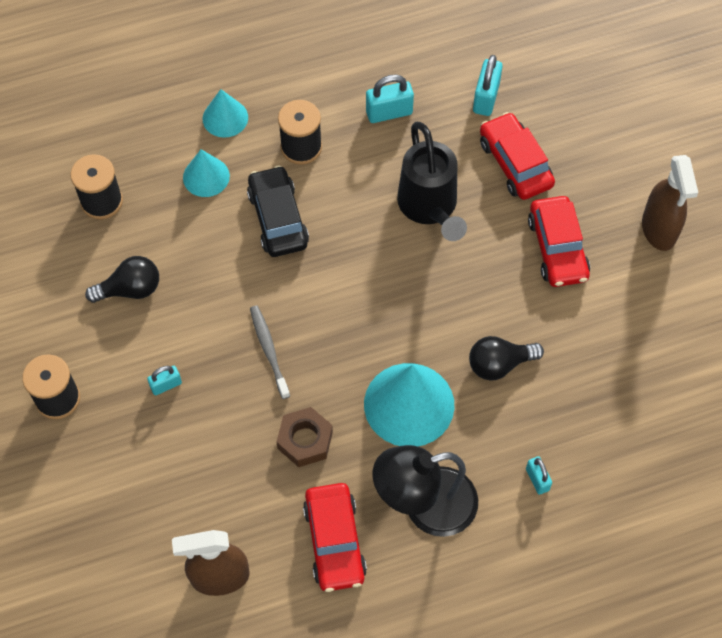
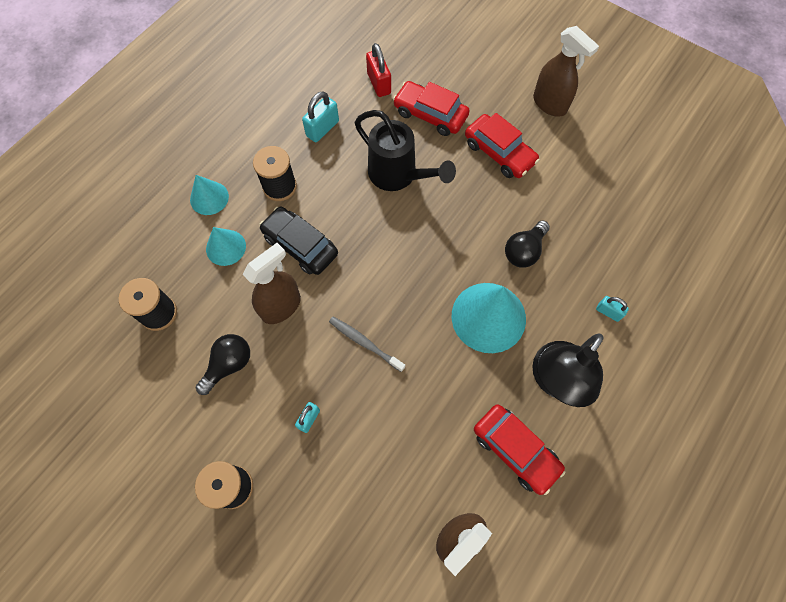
camera: 35 degrees left, 5 degrees up
brown nut [277,407,333,467] -> none
turquoise padlock [473,55,503,116] -> red padlock [366,43,391,97]
none -> brown spray bottle [243,243,301,324]

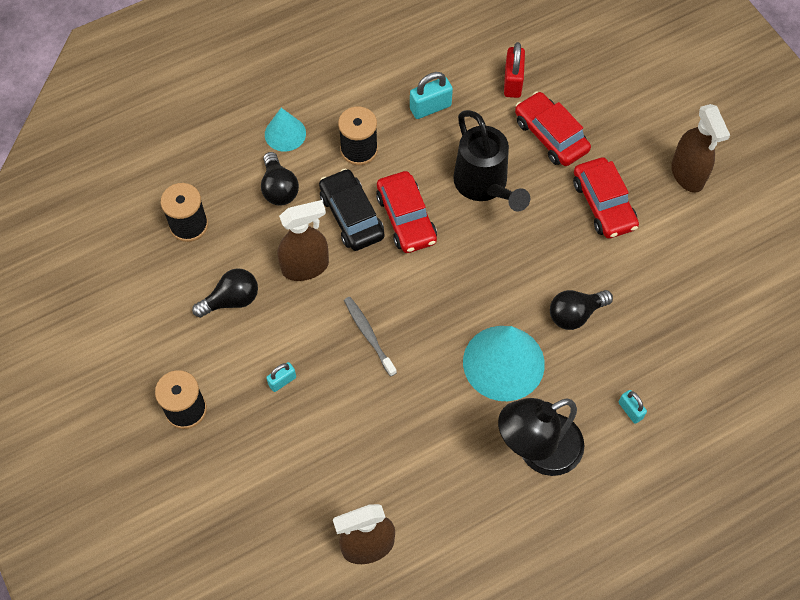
camera: 25 degrees right, 5 degrees down
turquoise cone [206,227,246,266] -> black light bulb [261,152,299,206]
red car [474,404,566,495] -> red car moved to [376,171,437,253]

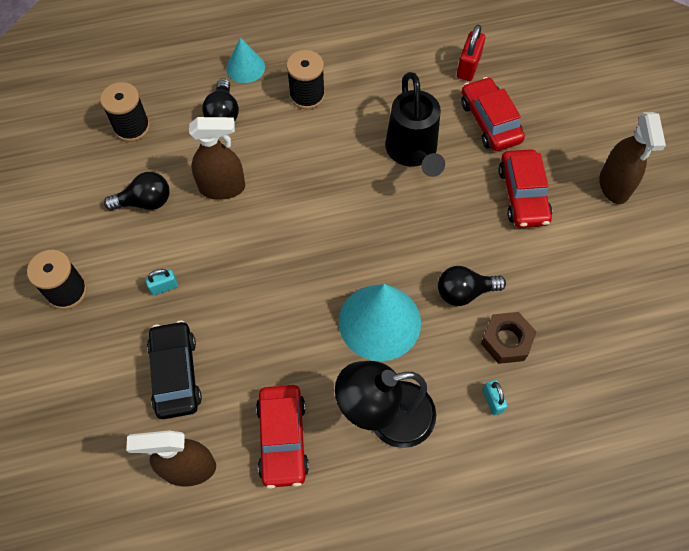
camera: 15 degrees right, 0 degrees up
black car [319,169,384,251] -> black car moved to [147,321,202,419]
grey toothbrush [344,297,397,377] -> none
red car [376,171,437,253] -> red car moved to [256,385,309,489]
turquoise padlock [410,72,453,119] -> none
none -> brown nut [481,312,536,364]

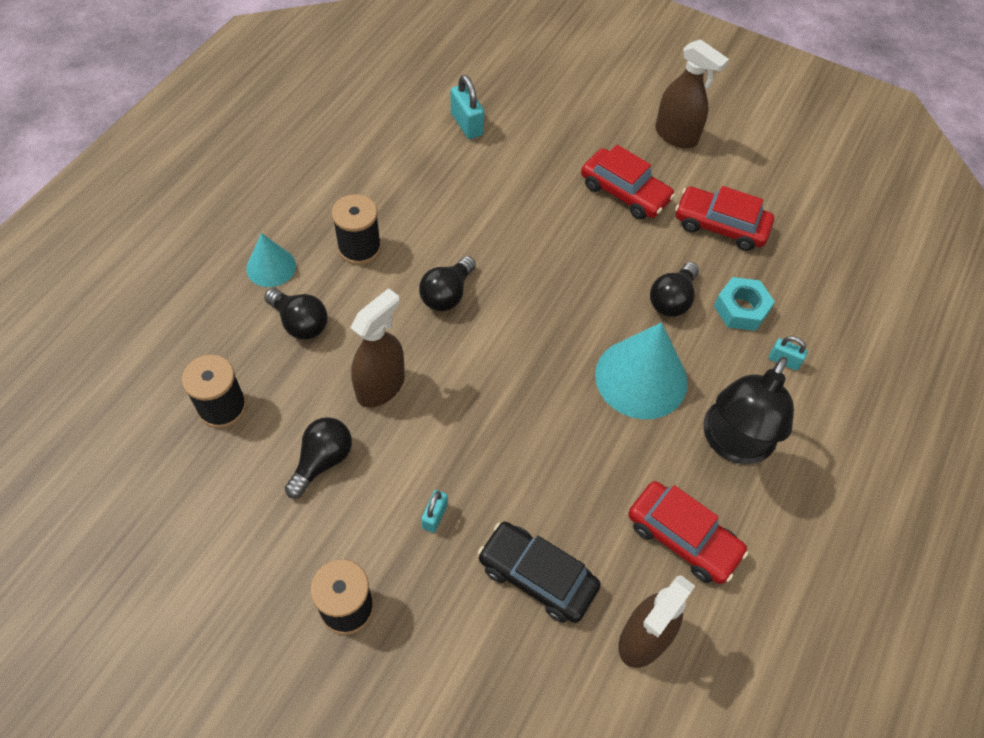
camera: 50 degrees left, 5 degrees down
black watering can [385,72,445,177] -> none
red padlock [457,25,485,81] -> turquoise padlock [451,75,484,139]
red car [461,77,525,151] -> red car moved to [675,186,774,251]
brown nut [481,312,536,364] -> turquoise nut [714,277,775,331]
none -> black light bulb [419,256,476,311]

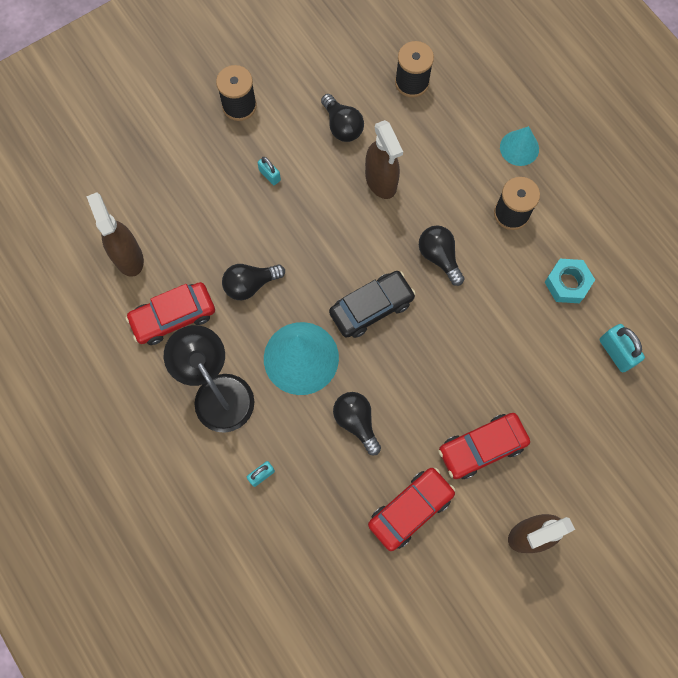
camera: 120 degrees right, 15 degrees up
black light bulb [264,288,328,340] -> black light bulb moved to [222,264,285,300]
turquoise padlock [451,75,484,139] -> turquoise padlock turned 60 degrees clockwise [599,324,645,372]
black car [478,522,601,623] -> black car moved to [329,271,416,338]
turquoise nut [714,277,775,331] -> turquoise nut moved to [545,259,595,303]

